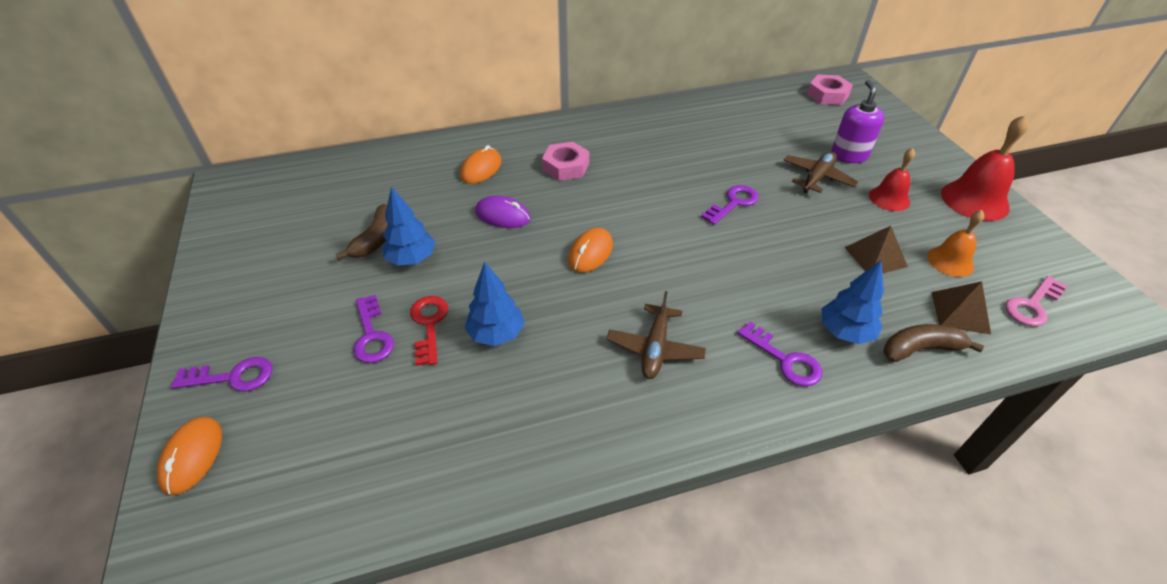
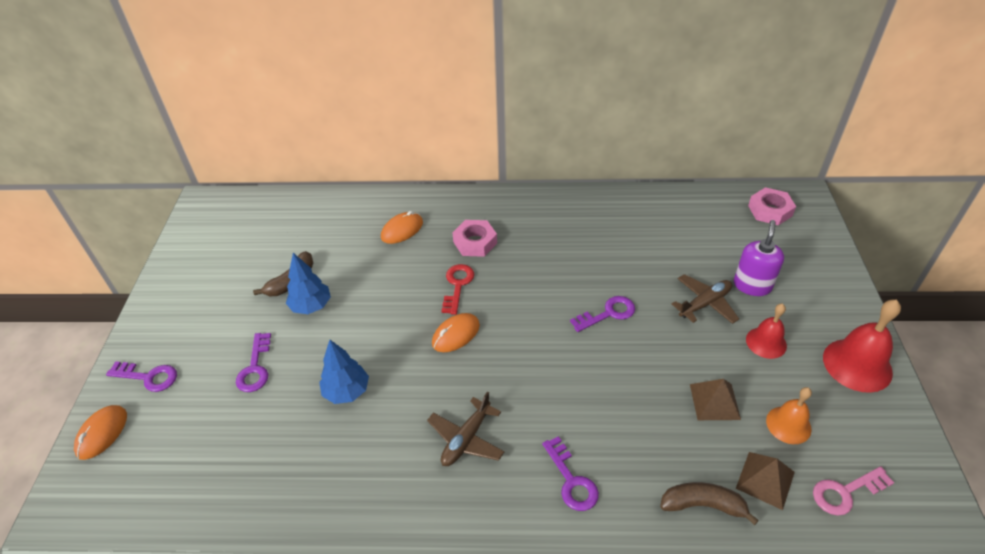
camera: 20 degrees right, 0 degrees up
red key [410,296,448,366] -> red key moved to [441,264,474,315]
purple mouse [475,196,531,228] -> none
blue tree [822,260,884,344] -> none

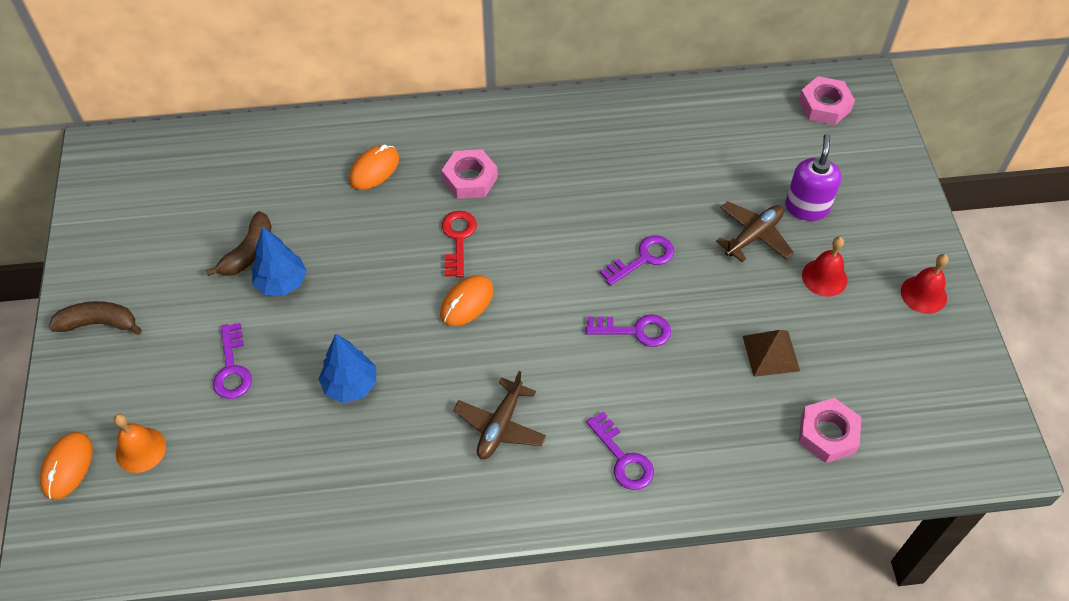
camera: 10 degrees left, 10 degrees up
purple key [106,361,177,392] -> purple key moved to [586,315,671,347]
brown banana [660,482,759,525] -> brown banana moved to [49,301,142,335]
brown pyramid [736,452,795,510] -> pink nut [799,398,861,463]
orange bell [766,387,812,444] -> orange bell moved to [114,414,166,473]
pink key [813,466,894,516] -> none
red bell [823,300,901,393] -> red bell [901,254,949,314], size x0.62

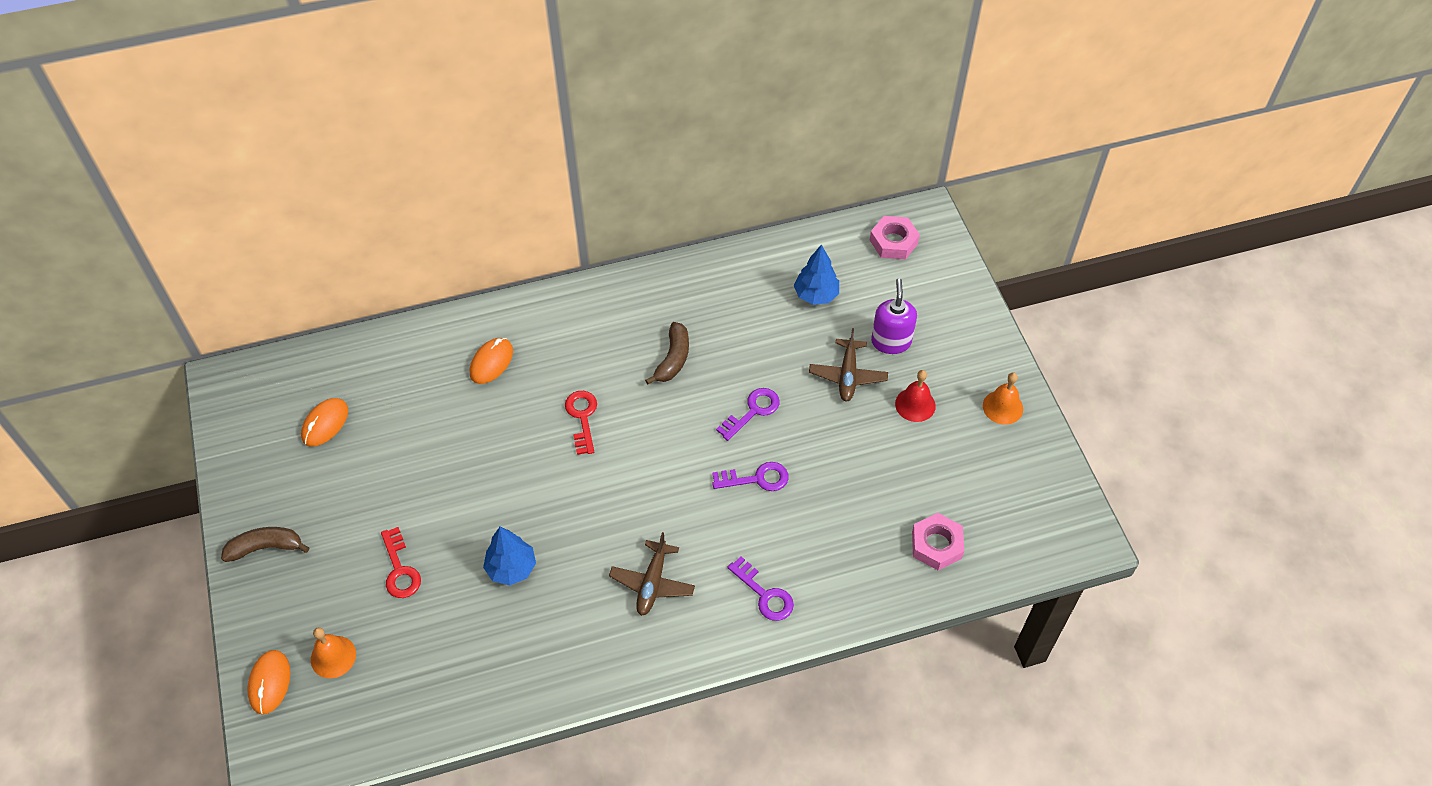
camera: 10 degrees left, 0 degrees up
brown banana [205,211,272,276] -> brown banana moved to [645,322,689,384]
purple key [213,323,252,399] -> red key [381,527,421,598]
blue tree [252,227,307,296] -> blue tree moved to [794,244,839,305]
orange mouse [440,275,494,326] -> orange mouse moved to [301,398,348,447]
pink nut [442,149,498,199] -> none
brown plane [716,201,794,262] -> brown plane turned 150 degrees clockwise [809,328,888,402]
brown pyramid [743,330,800,377] -> none
red bell [901,254,949,314] -> orange bell [983,372,1023,425]

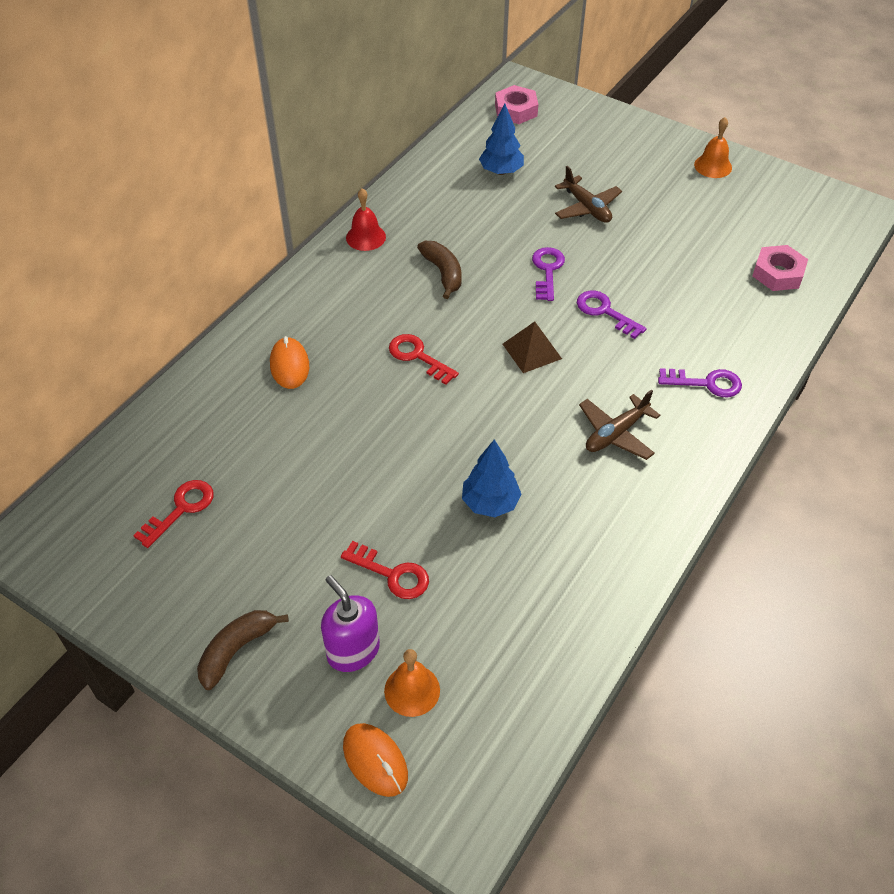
camera: 40 degrees left, 5 degrees down
orange mouse [301,398,348,447] -> red key [133,480,214,548]
brown plane [609,532,695,616] -> brown plane turned 75 degrees clockwise [579,389,660,460]
purple key [712,462,789,491] -> purple key turned 90 degrees counterclockwise [577,291,647,339]
purple soap dispenser [871,278,917,354] -> purple soap dispenser moved to [321,575,380,672]
red bell [895,370,936,422] -> red bell moved to [346,188,386,251]
none -> brown pyramid [503,322,562,373]

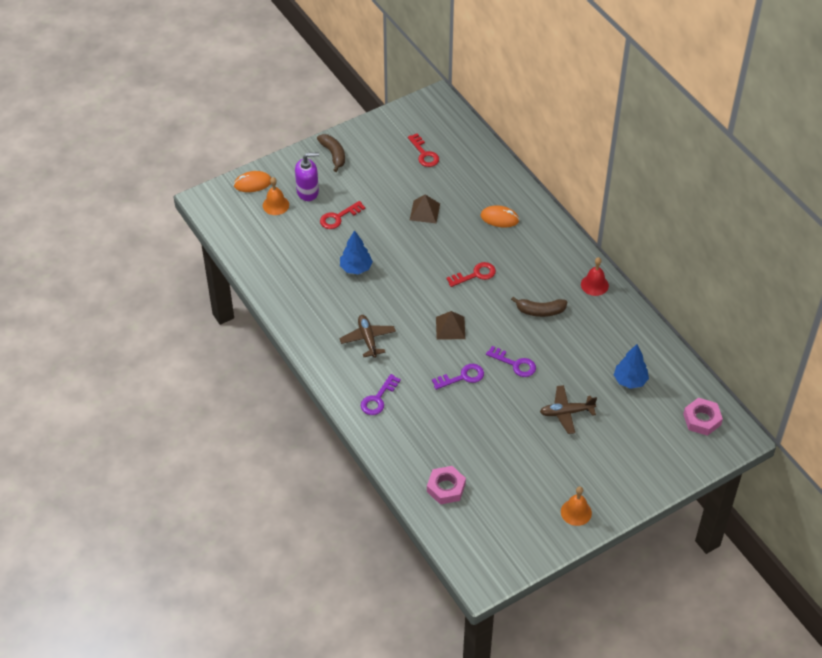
camera: 115 degrees right, 0 degrees up
none -> brown pyramid [410,195,440,223]

